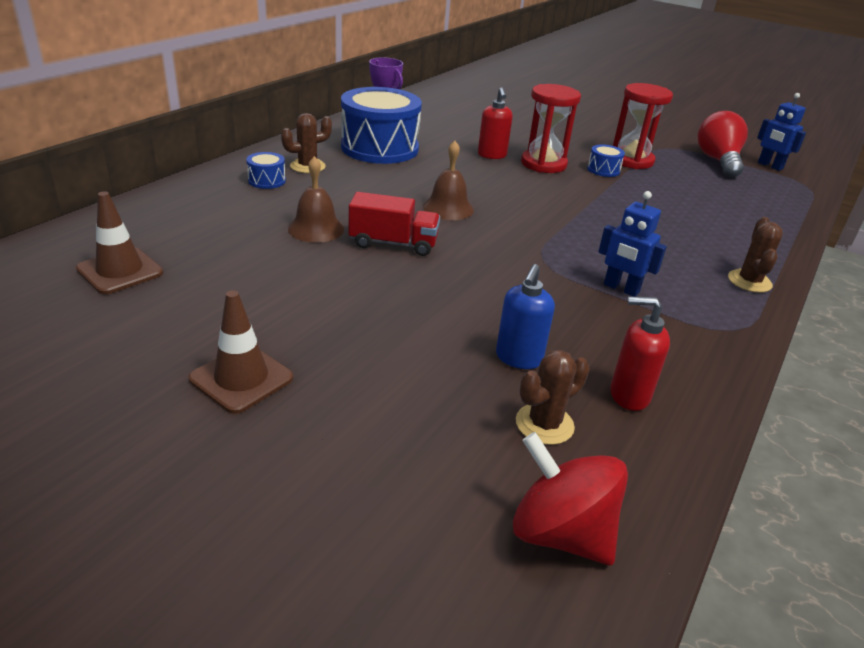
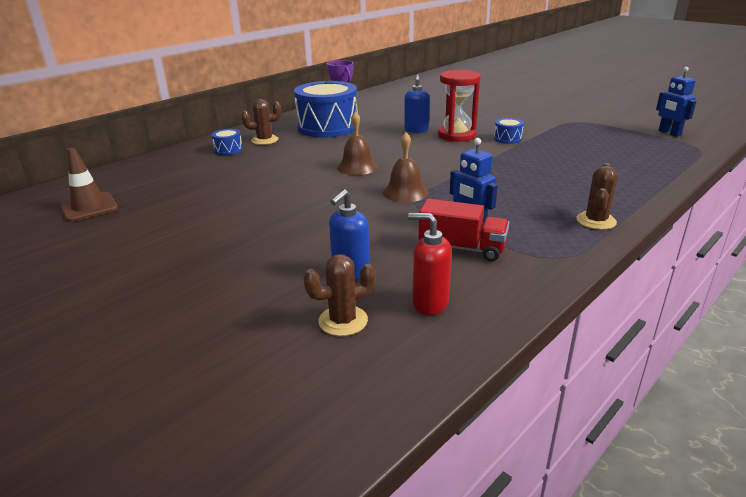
camera: 15 degrees right, 5 degrees down
brown traffic cone [189,290,293,414] -> none
brown bell [288,156,344,243] -> brown bell moved to [383,132,428,203]
red truck [349,192,440,256] -> red truck moved to [419,199,509,261]
red soap dispenser [478,87,513,159] -> blue soap dispenser [404,74,430,133]
red spinning top [513,432,628,566] -> none
red hourglass [613,83,673,169] -> none
red light bulb [697,111,748,178] -> none

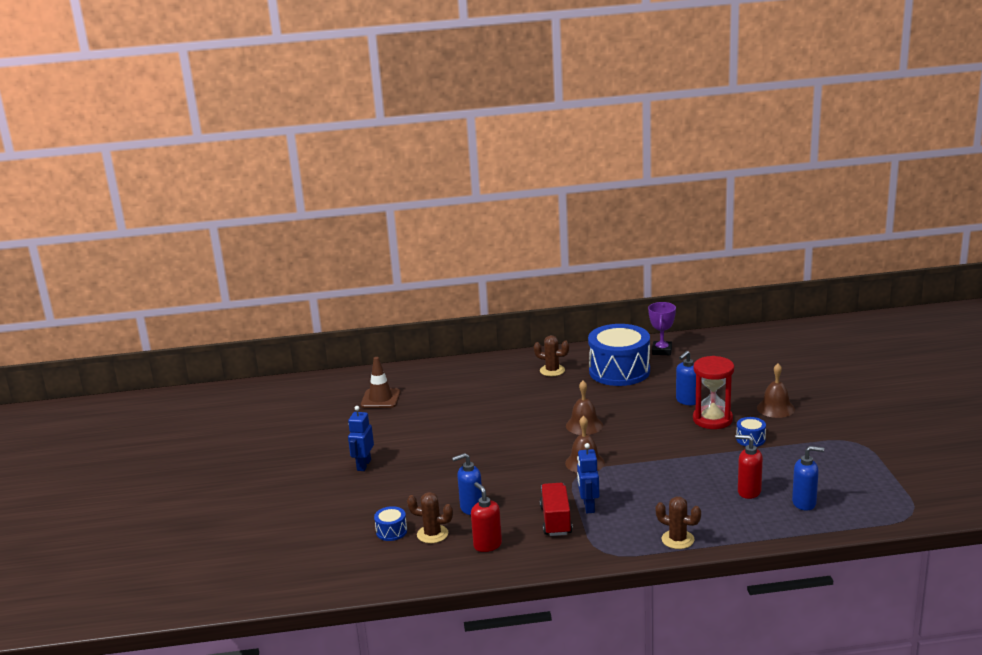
camera: 40 degrees right, 5 degrees down
blue drum [212,129,243,155] -> blue drum moved to [374,506,407,541]
red truck [419,199,509,261] -> red truck turned 150 degrees counterclockwise [540,483,573,536]
brown cactus [577,163,618,230] -> brown cactus turned 60 degrees clockwise [655,497,701,549]
blue robot [656,67,697,137] -> blue robot moved to [348,406,374,471]
none -> red soap dispenser [736,435,763,499]
none -> brown bell [757,364,795,418]
none -> blue soap dispenser [792,446,824,511]

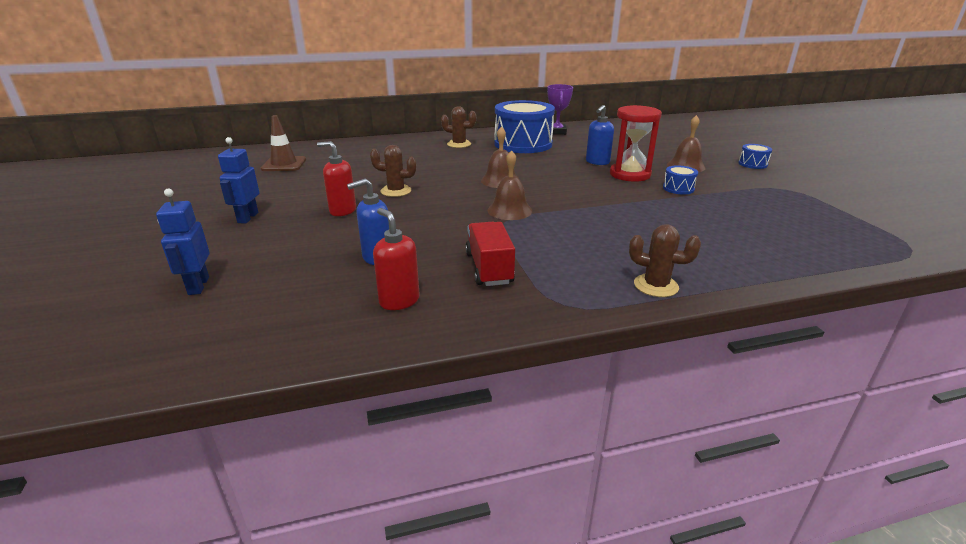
camera: 10 degrees left, 5 degrees up
blue drum [374,506,407,541] -> blue drum moved to [738,144,772,169]
brown cactus [407,492,453,543] -> brown cactus moved to [370,145,416,197]
blue robot [577,443,599,513] -> blue robot moved to [156,189,210,295]
red soap dispenser [736,435,763,499] -> red soap dispenser moved to [317,141,356,216]
blue soap dispenser [792,446,824,511] -> none

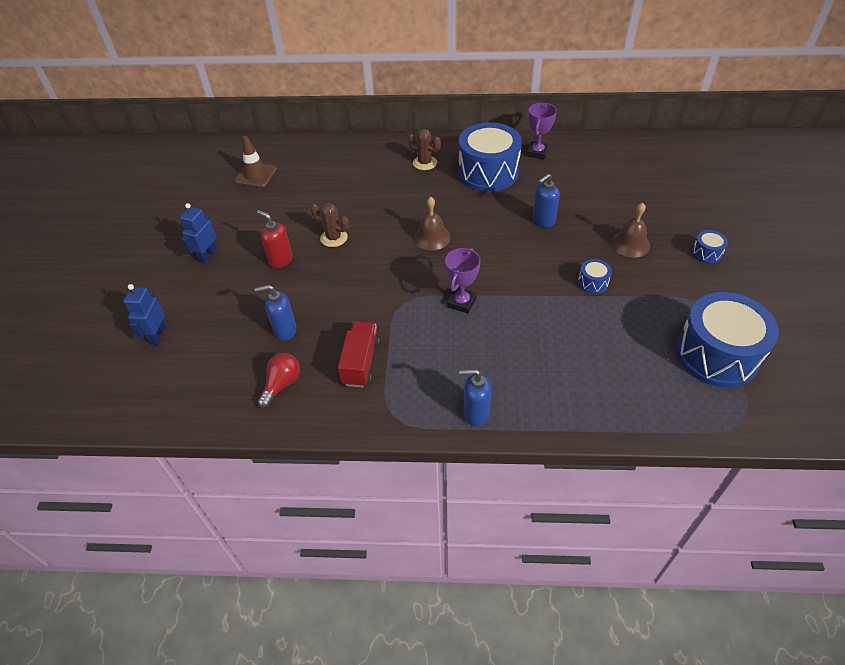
camera: 20 degrees right, 20 degrees up
red soap dispenser [373,208,420,310] -> red light bulb [257,353,300,408]
brown bell [488,150,532,220] -> none
red hourglass [610,105,662,182] -> none
brown cactus [629,224,701,297] -> blue soap dispenser [459,369,491,427]
none -> purple trophy [445,248,481,313]
none -> blue drum [676,292,779,388]

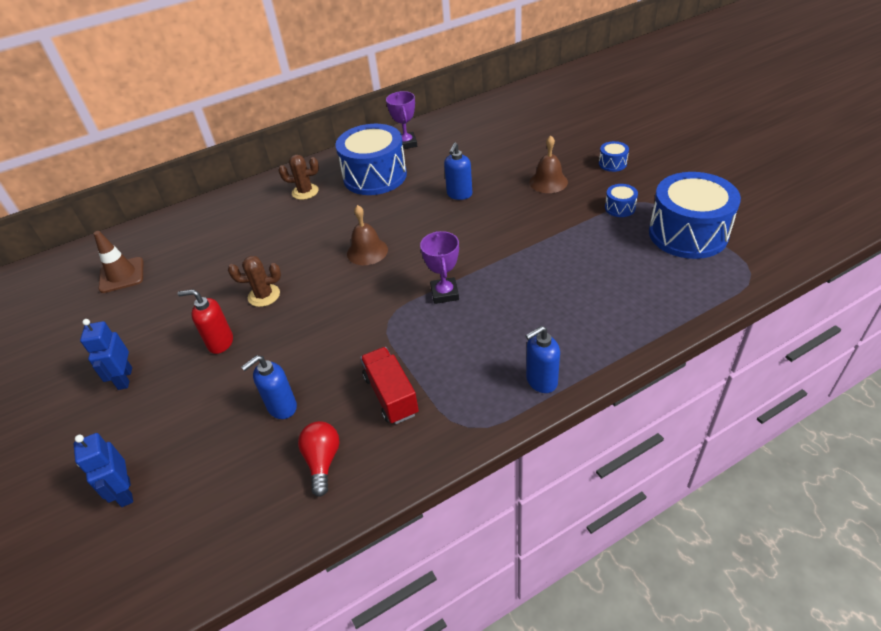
camera: 30 degrees left, 5 degrees down
blue drum [578,259,612,294] -> blue drum moved to [605,184,638,217]

